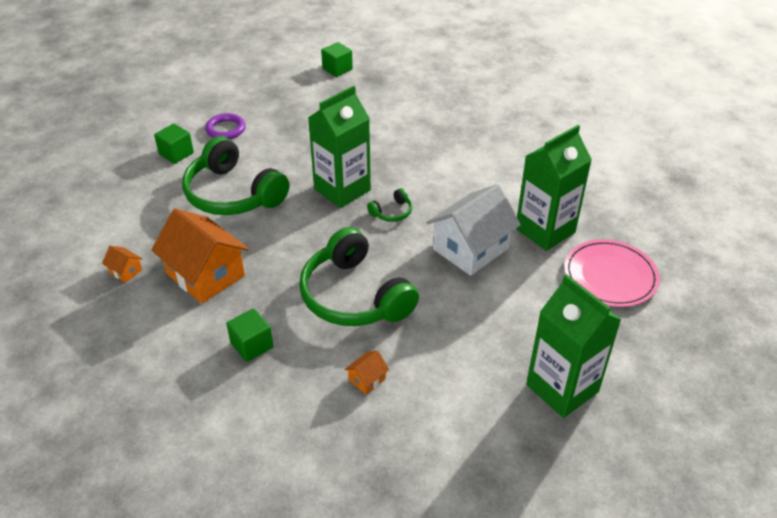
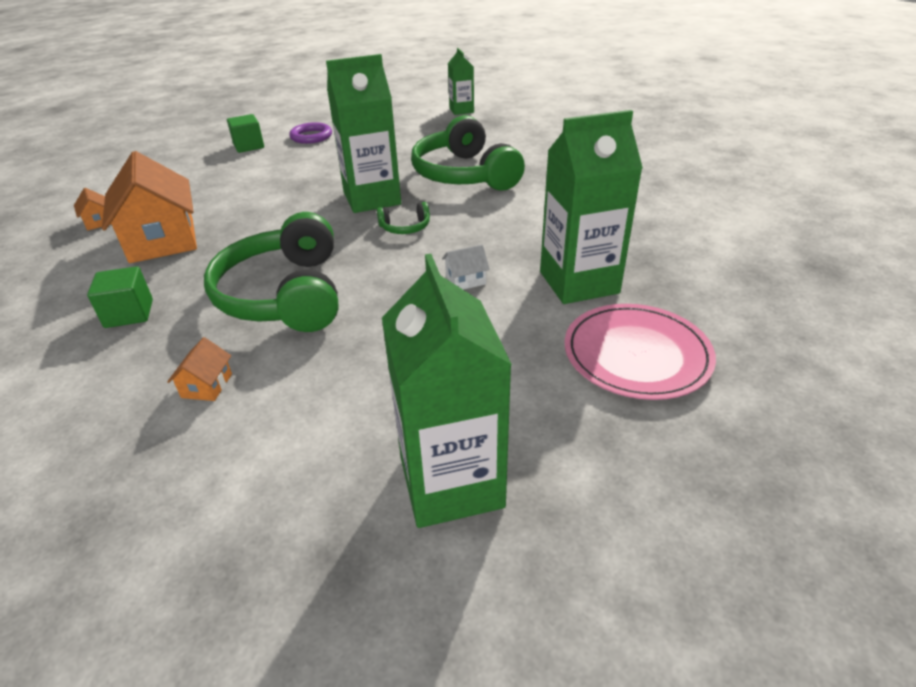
camera: 25 degrees right, 5 degrees down
green headphones [182,136,289,215] -> green headphones moved to [411,115,525,191]
green cube [321,42,353,77] -> green carton [448,48,474,115]
orange house [344,351,389,394] -> orange house turned 60 degrees counterclockwise [167,337,232,401]
white house [426,184,521,276] -> white house [442,244,490,290], size x0.42

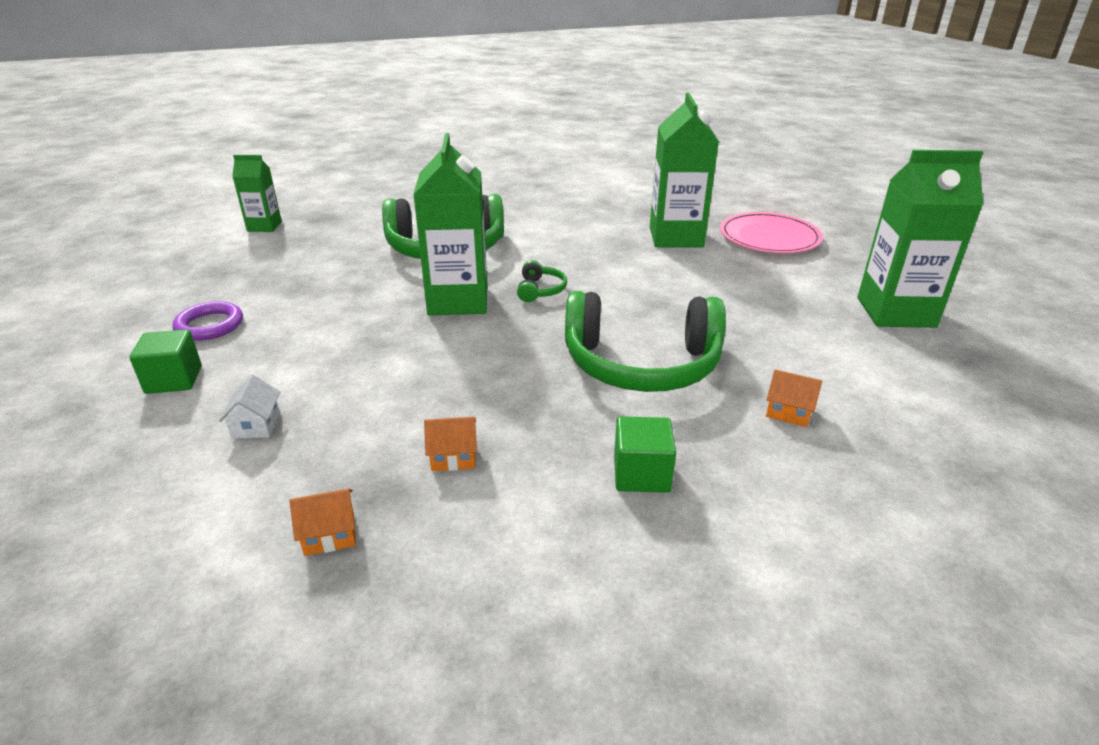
camera: 75 degrees left, 5 degrees down
orange house [102,151,197,263] -> orange house [424,417,477,471], size x0.42
white house [442,244,490,290] -> white house moved to [219,375,280,439]

